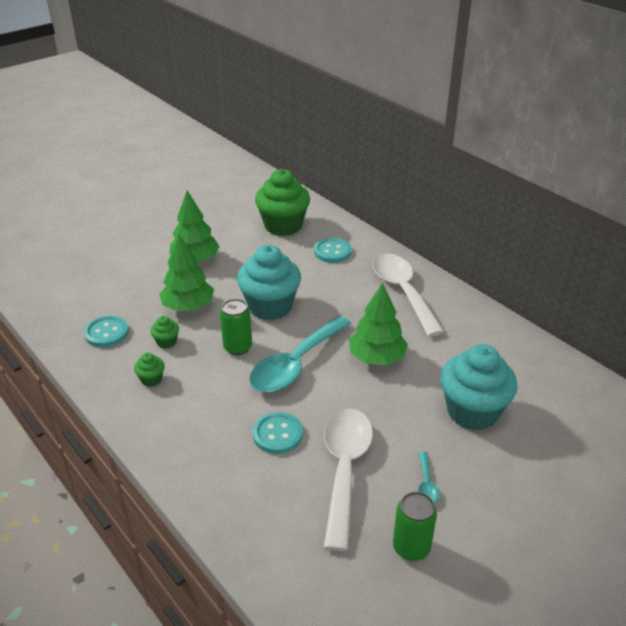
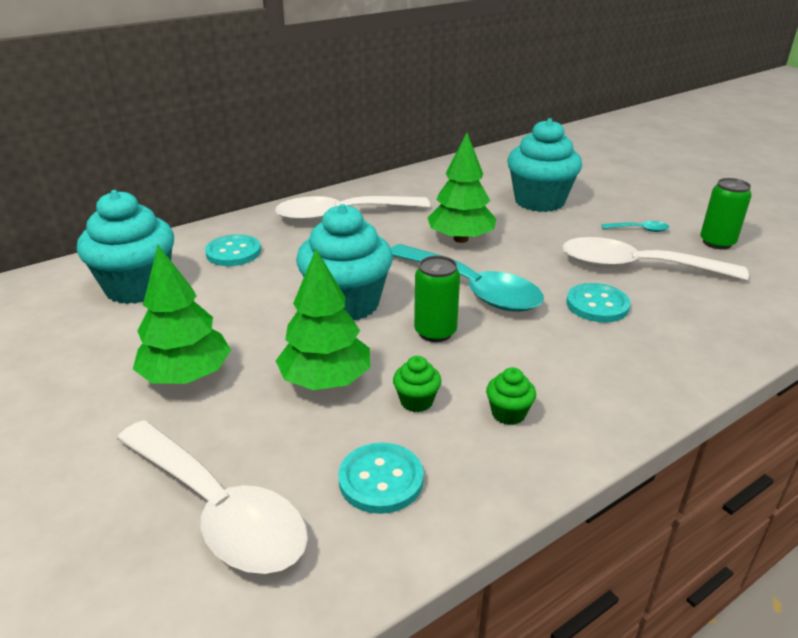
camera: 85 degrees left, 5 degrees down
green cupcake [255,169,310,236] -> turquoise cupcake [77,190,174,304]
none -> white spoon [117,420,308,574]

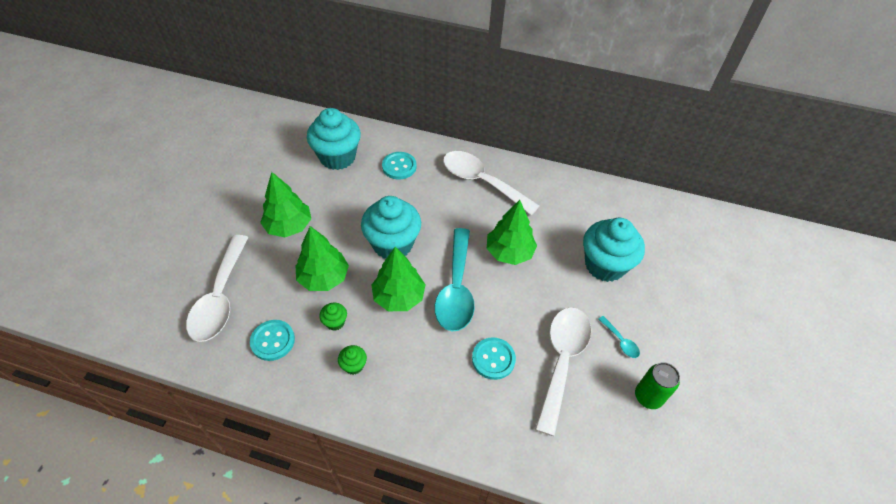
camera: 50 degrees right, 20 degrees up
green can [414,256,460,342] -> green tree [371,247,426,311]
white spoon [562,237,749,281] -> white spoon turned 45 degrees clockwise [535,308,591,436]

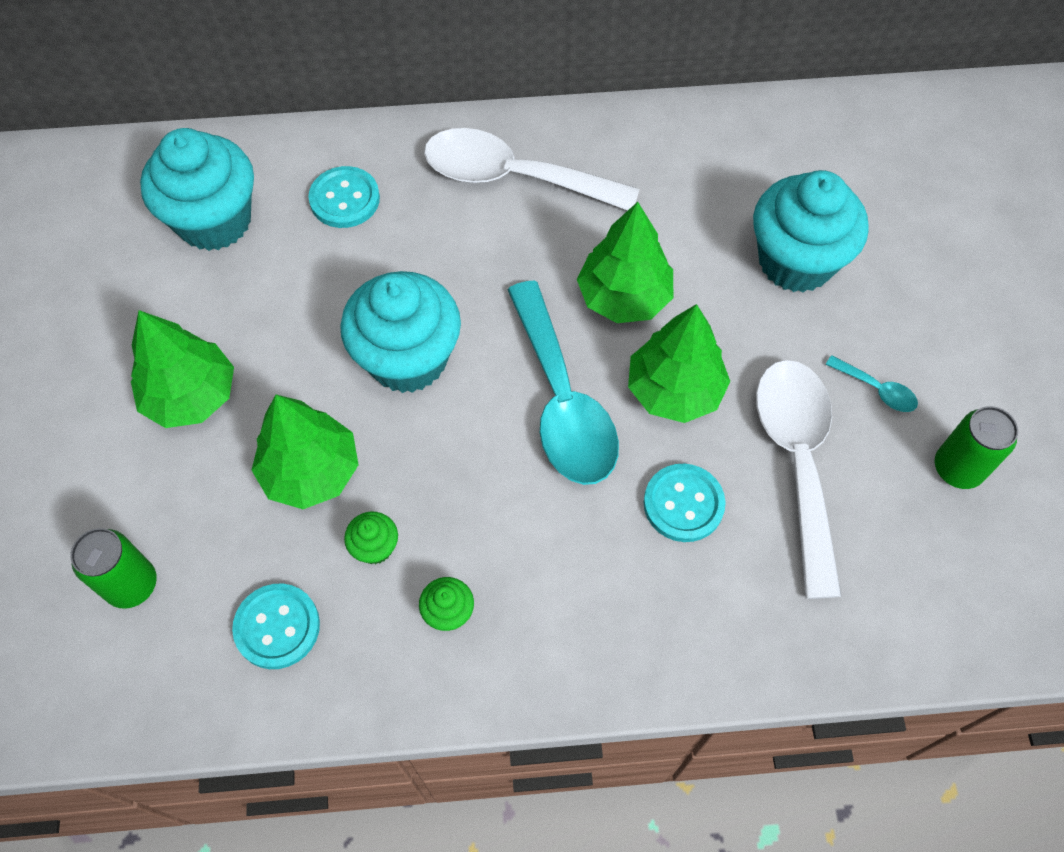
camera: 20 degrees left, 10 degrees up
white spoon [186,235,249,342] -> green can [71,528,157,609]
green tree [371,247,426,311] -> green tree moved to [628,304,730,423]

